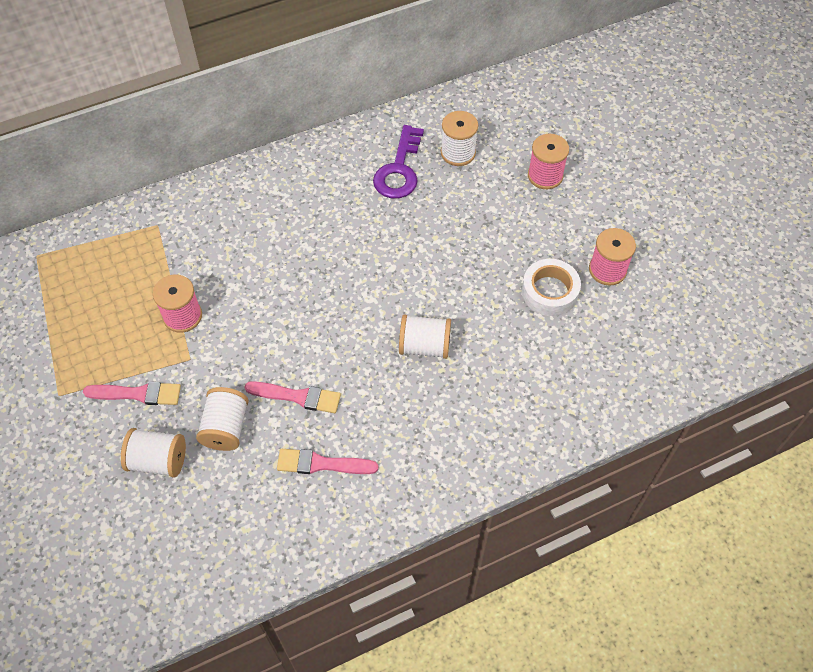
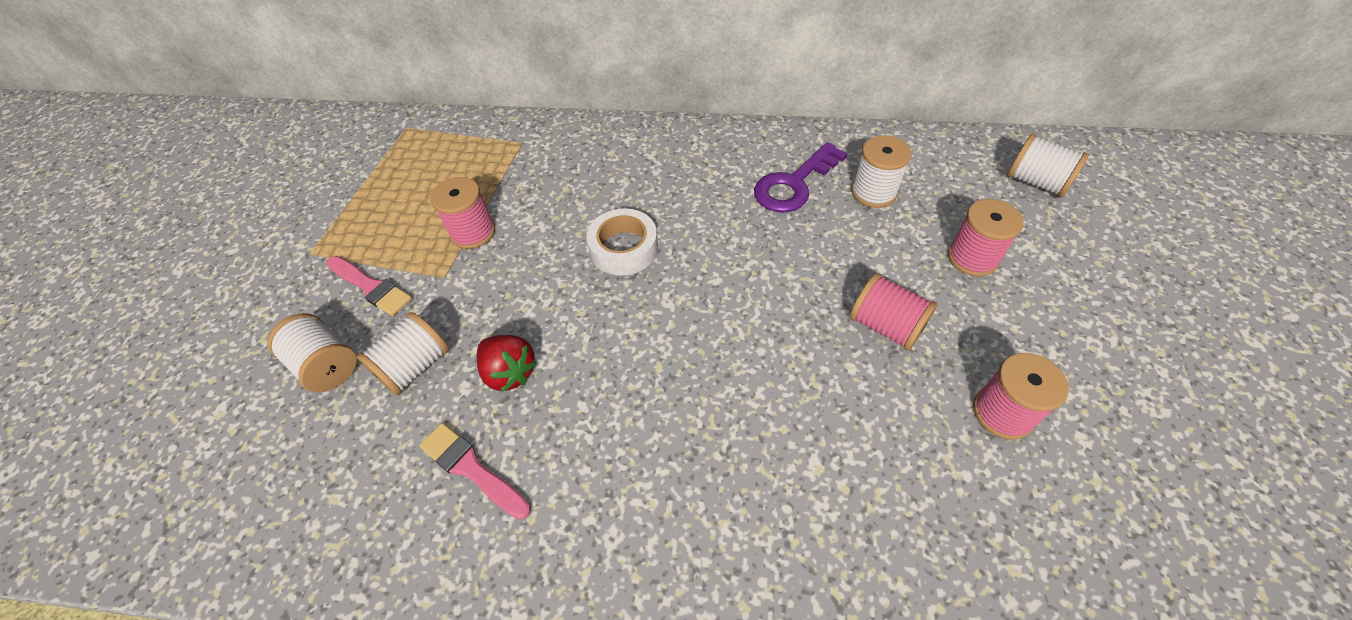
camera: 35 degrees right, 5 degrees down
pink brush [244,381,341,413] -> red strawberry [477,335,537,392]
white spool [399,314,451,359] -> white spool moved to [1007,134,1089,198]
white tape [522,259,581,316] -> white tape moved to [586,208,658,275]
none -> pink spool [850,273,938,351]

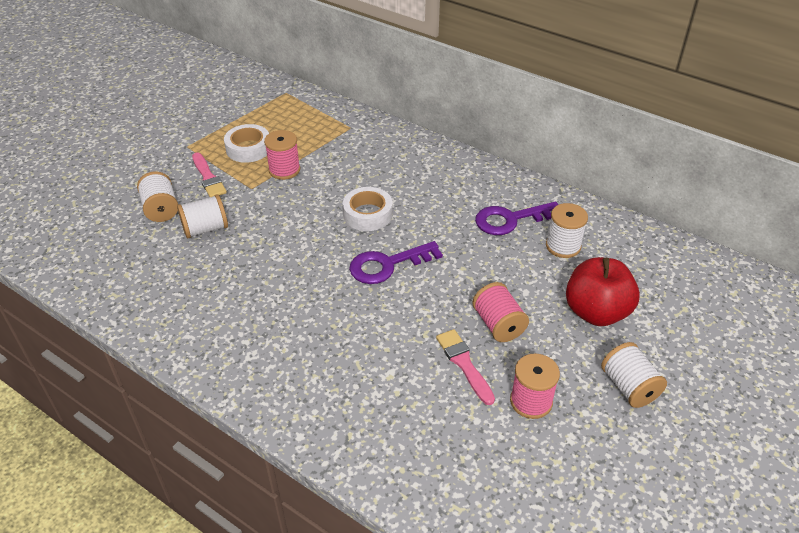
camera: 25 degrees right, 10 degrees down
pink brush [419,423,531,520] -> pink brush moved to [436,329,495,405]
red strawberry [477,335,537,392] -> none
pink spool [948,199,1024,277] -> red apple [566,257,640,326]
white spool [1007,134,1089,198] -> white spool moved to [601,342,667,408]
none -> white tape [224,124,269,163]
none -> purple key [349,241,443,284]

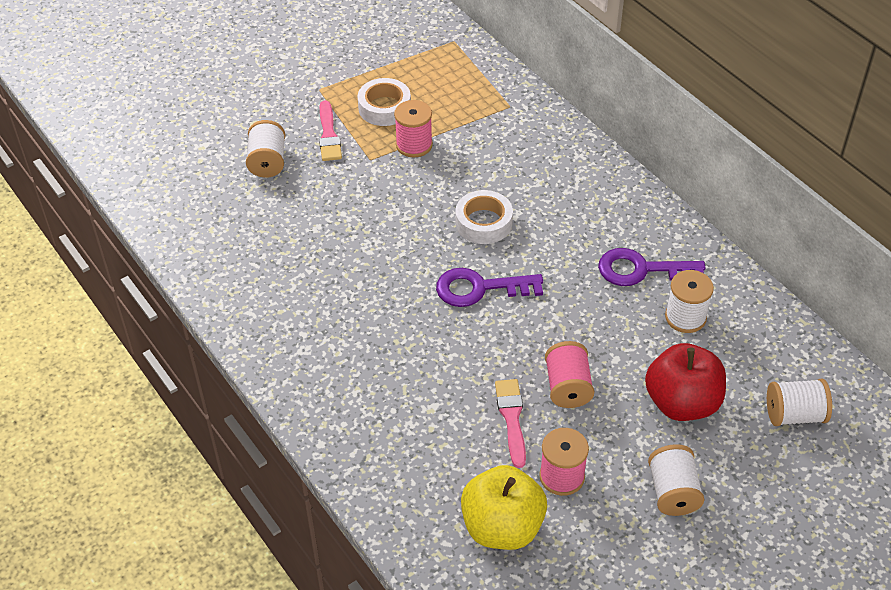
camera: 20 degrees right, 5 degrees up
white spool [177,194,228,238] -> white spool moved to [767,379,832,426]
none -> yellow apple [461,465,547,550]

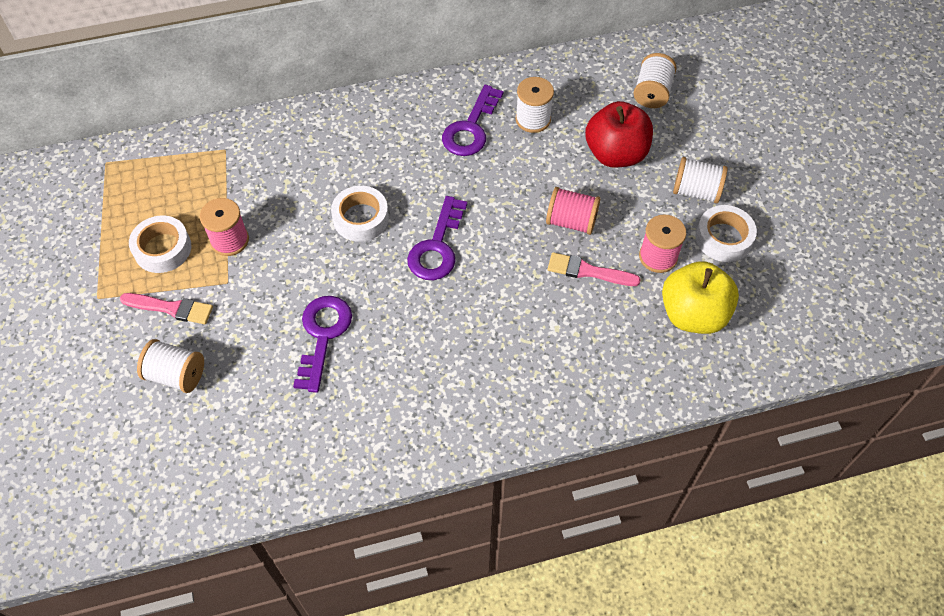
camera: 70 degrees left, 10 degrees up
none -> purple key [293,296,352,393]
none -> white tape [696,205,757,262]

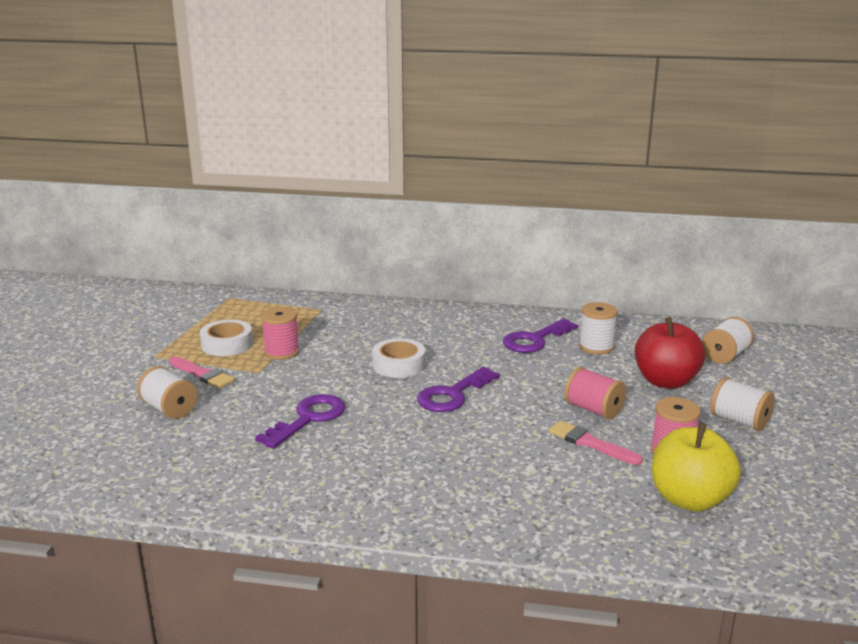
camera: 25 degrees right, 35 degrees down
white tape [696,205,757,262] -> none

